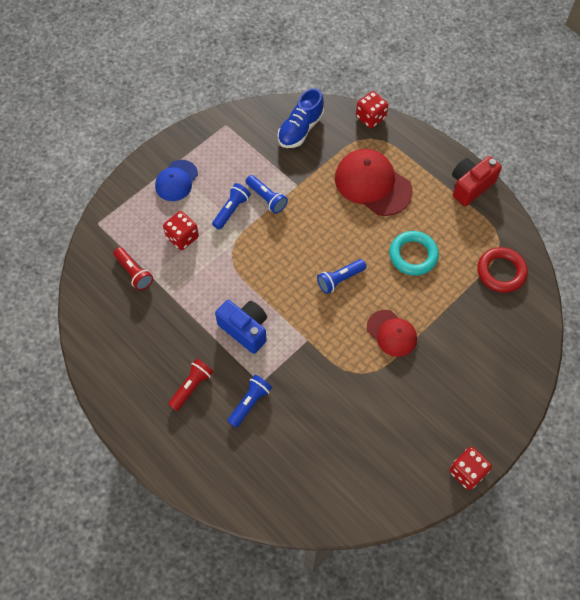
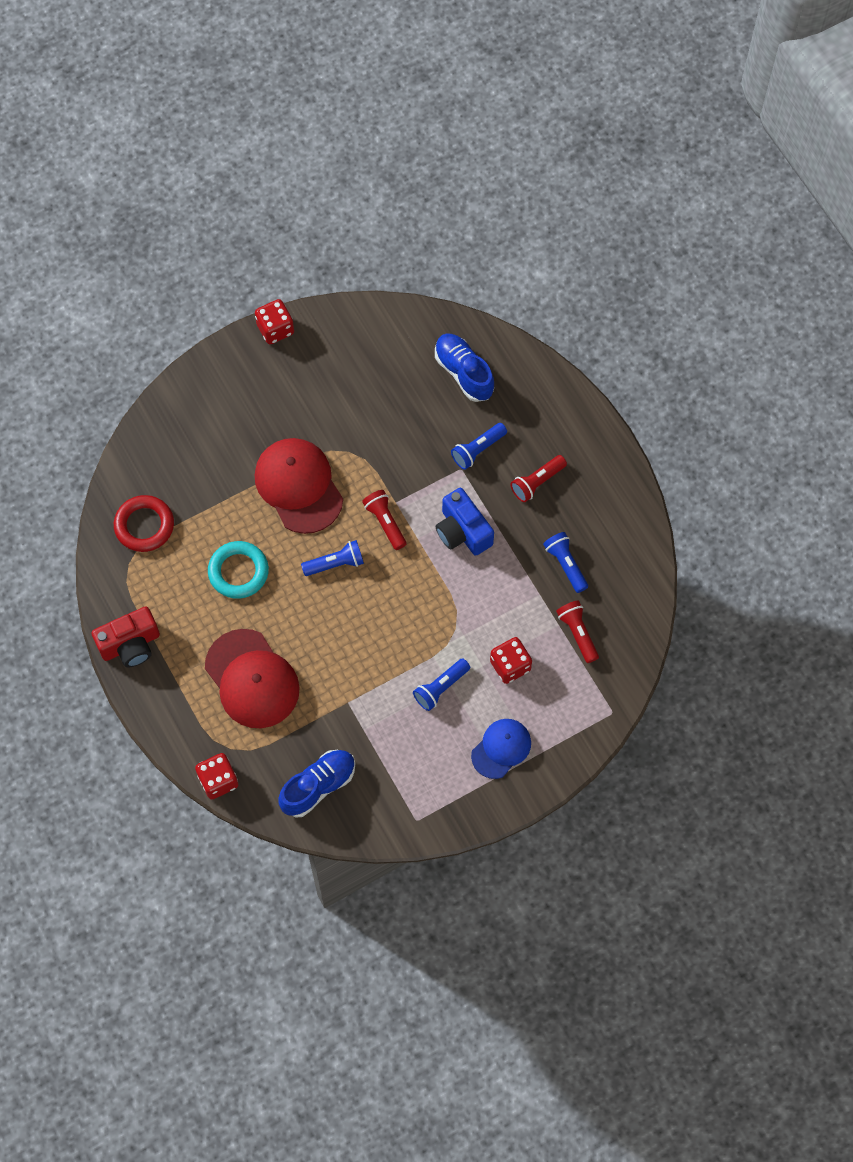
camera: 165 degrees left, 5 degrees up
blue flashlight [246,175,288,214] -> blue flashlight moved to [543,532,588,593]
red cap [367,310,417,357] -> red cap [255,438,343,534], size x1.65
none -> red flashlight [362,490,407,550]
none -> blue shoe [435,333,494,402]

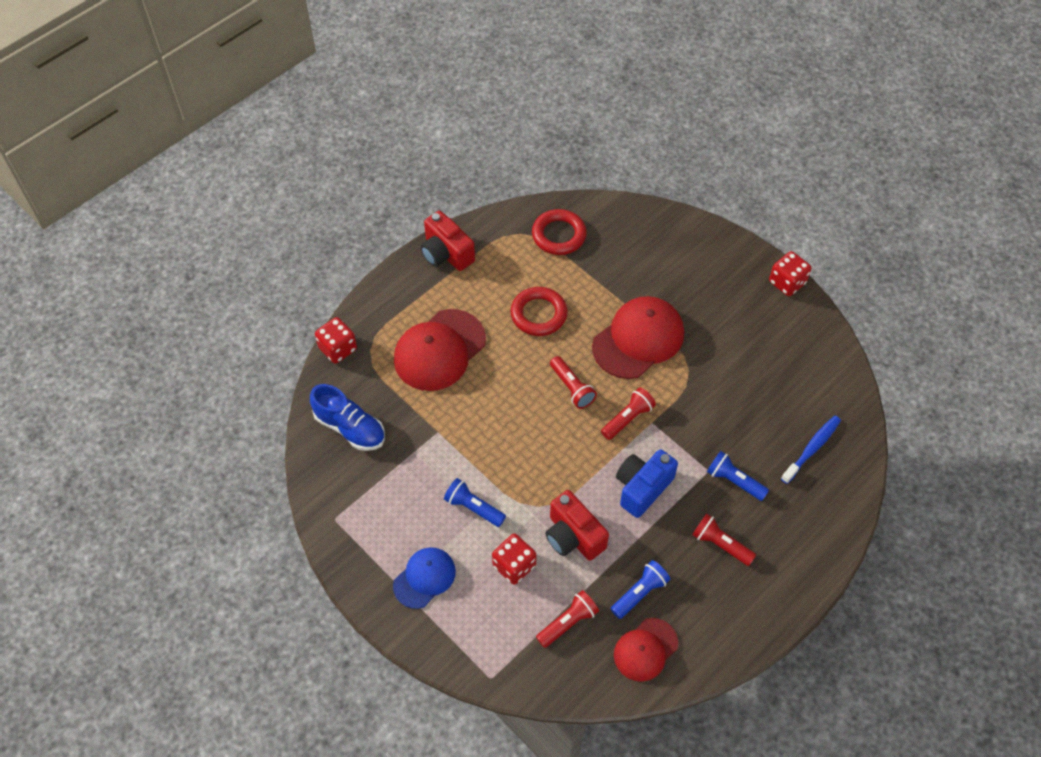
camera: 75 degrees right, 10 degrees down
turquoise ring [208,541,269,599] -> red ring [510,287,568,336]
blue flashlight [301,540,364,576] -> red flashlight [550,356,597,409]
blue shoe [435,333,494,402] -> blue toothbrush [781,416,841,484]
blue cap [471,719,531,779] -> blue cap turned 75 degrees counterclockwise [393,547,456,609]
none -> red camera [545,490,609,561]
none -> red cap [614,618,678,682]

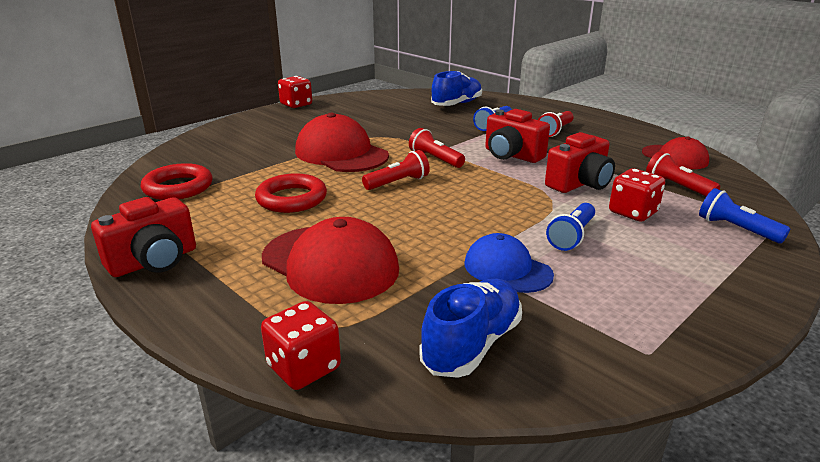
camera: 90 degrees left, 30 degrees down
blue cap [393,547,456,609] -> blue cap moved to [465,233,554,293]
blue flashlight [611,560,670,619] -> blue flashlight moved to [699,188,790,243]
blue camera [616,449,678,518] -> red camera [485,109,550,163]
blue toothbrush [781,416,841,484] -> blue shoe [431,71,482,106]

